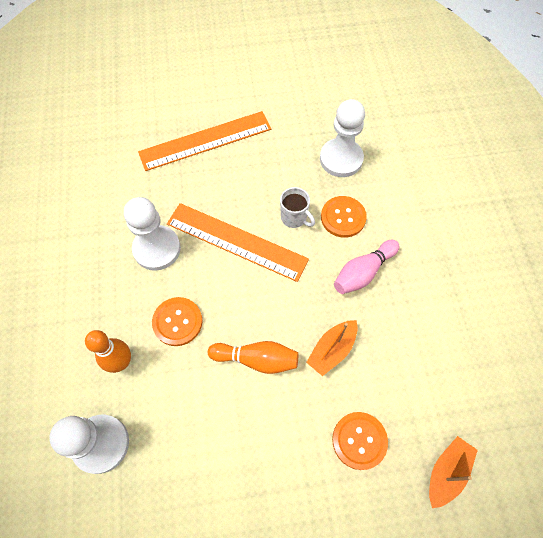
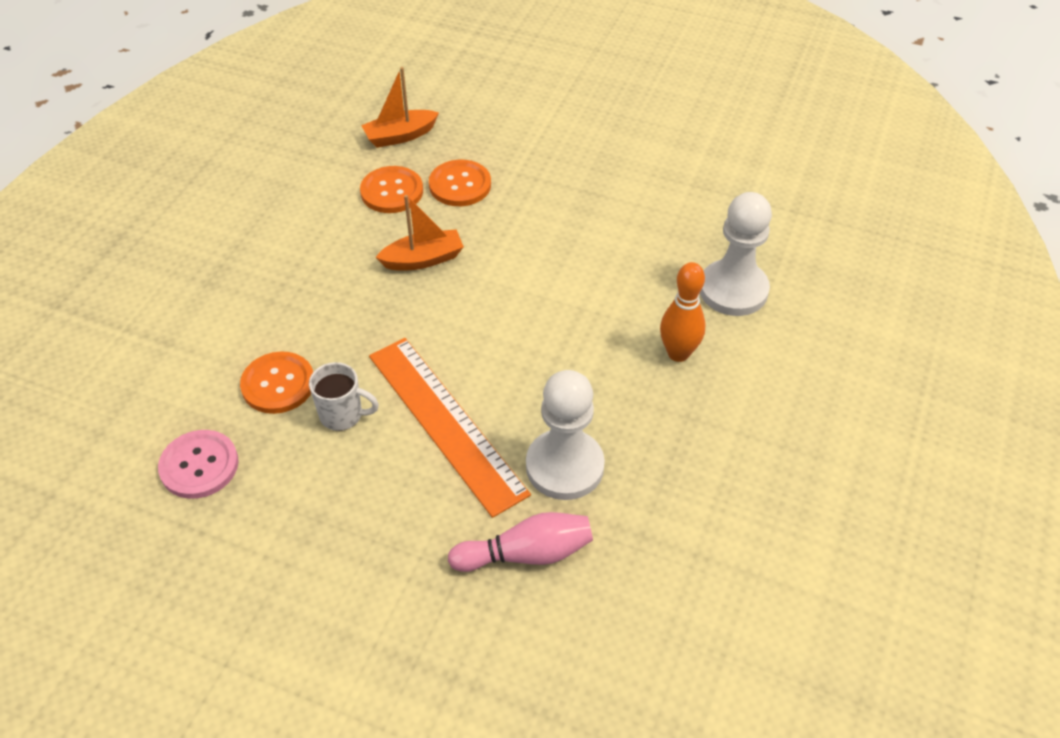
camera: 150 degrees left, 15 degrees down
orange ruler [138,111,271,171] -> none
orange button [152,297,202,346] -> orange button moved to [360,166,423,213]
orange bowling pin [208,341,298,374] -> none
white mug [280,187,315,228] -> white mug turned 120 degrees clockwise [309,362,379,431]
white pawn [320,99,365,177] -> pink button [158,430,239,499]
pink bowling pin [334,240,400,294] -> pink bowling pin moved to [448,512,593,572]

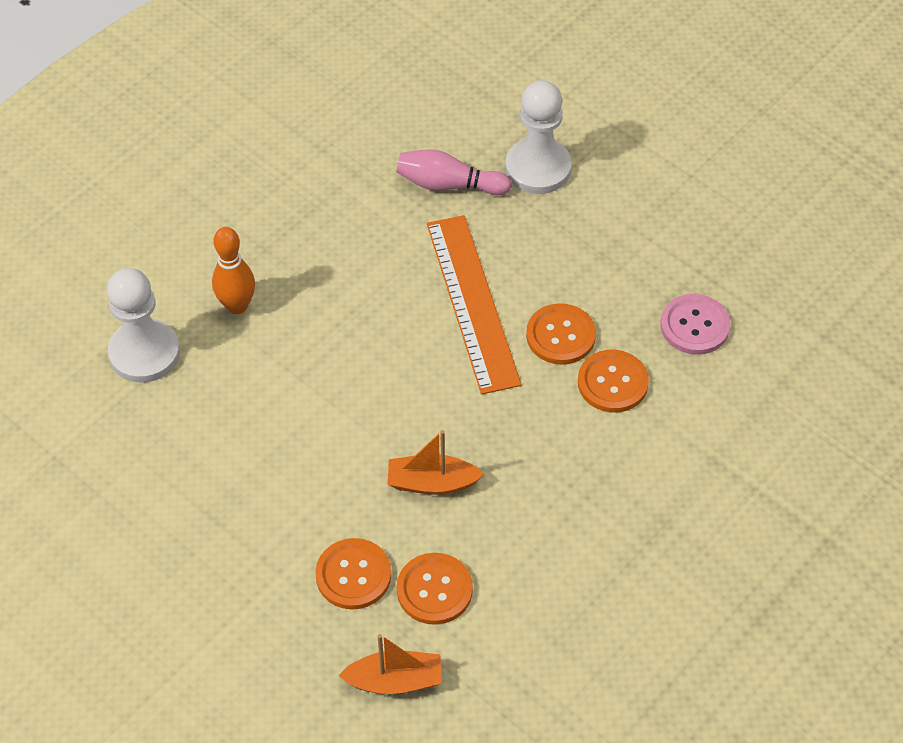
camera: 160 degrees left, 5 degrees up
white mug [309,362,379,431] -> orange button [526,303,596,365]
white pawn [526,370,605,500] -> white pawn moved to [505,80,571,194]

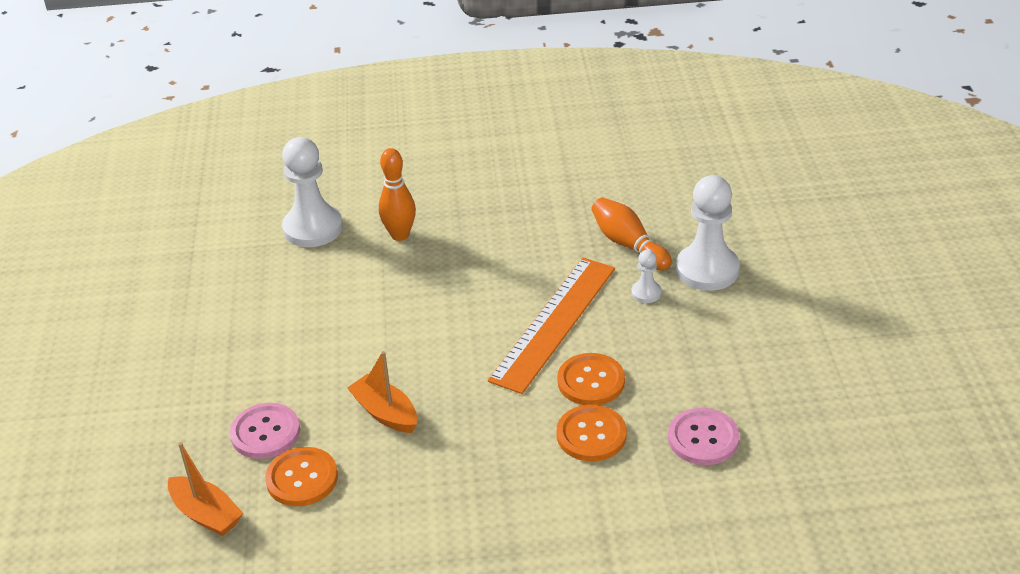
camera: 45 degrees right, 15 degrees down
orange button [315,538,391,609] -> pink button [230,403,300,459]
pink bowling pin [396,149,512,195] -> orange bowling pin [592,197,672,271]
none -> white pawn [632,250,661,303]

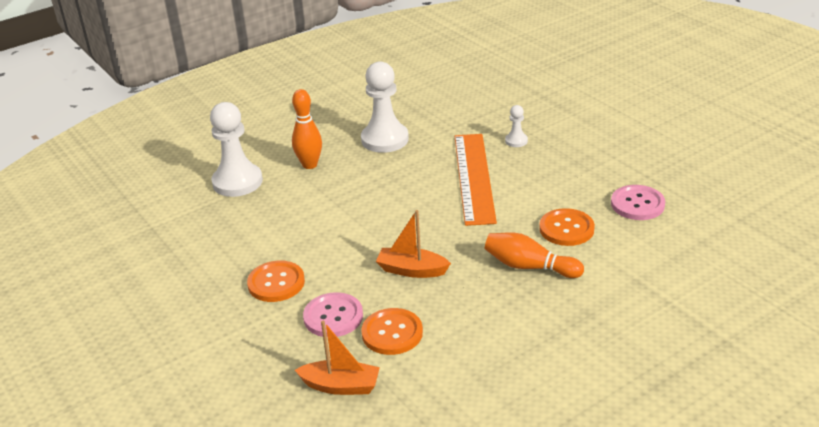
camera: 30 degrees left, 5 degrees down
orange button [557,353,625,405] -> orange button moved to [247,260,305,302]
orange bowling pin [592,197,672,271] -> orange bowling pin moved to [485,233,584,278]
white pawn [676,175,740,291] -> white pawn moved to [361,61,409,153]

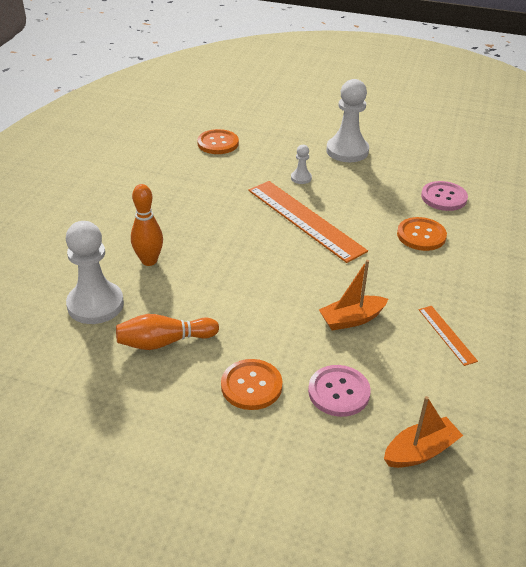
camera: 40 degrees left, 5 degrees up
white pawn [361,61,409,153] -> white pawn moved to [326,79,369,162]
orange button [361,308,423,355] -> orange button moved to [197,129,239,154]
orange bowling pin [485,233,584,278] -> orange bowling pin moved to [116,314,219,350]
none -> orange ruler [419,306,478,366]

